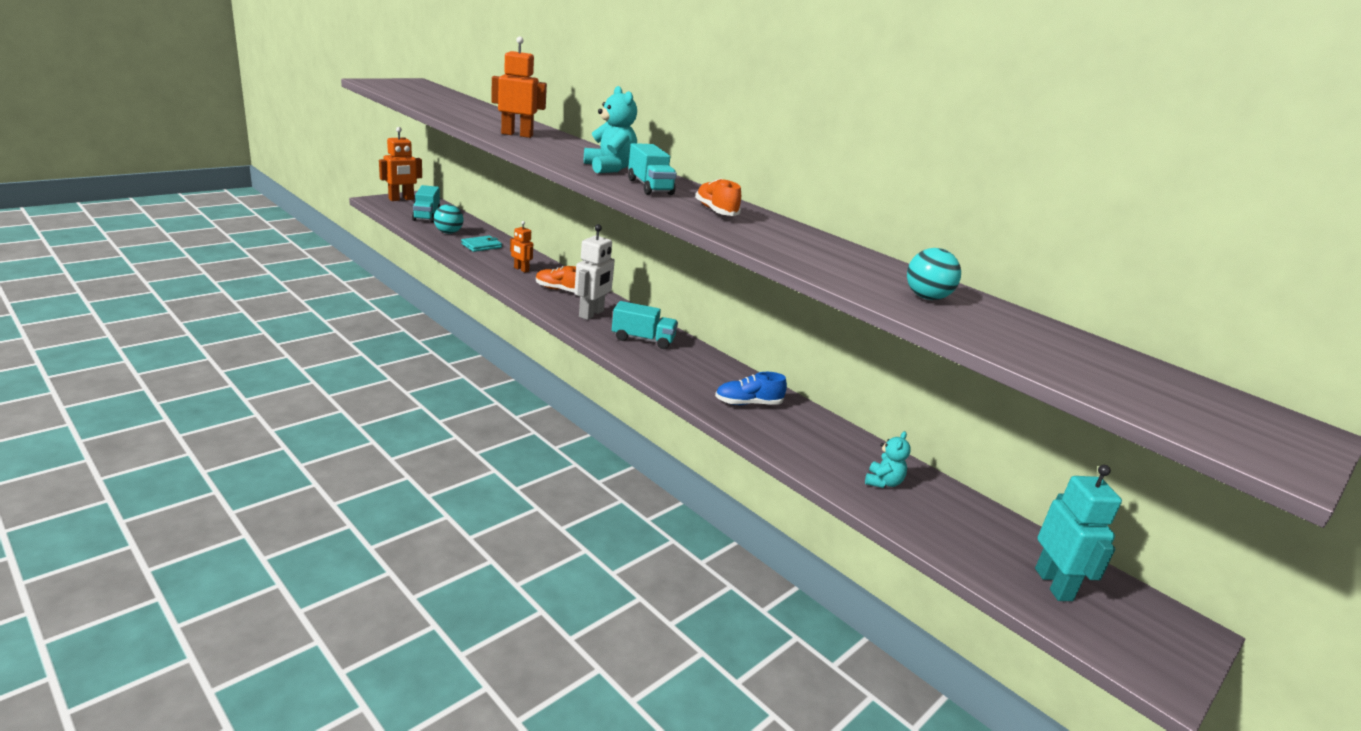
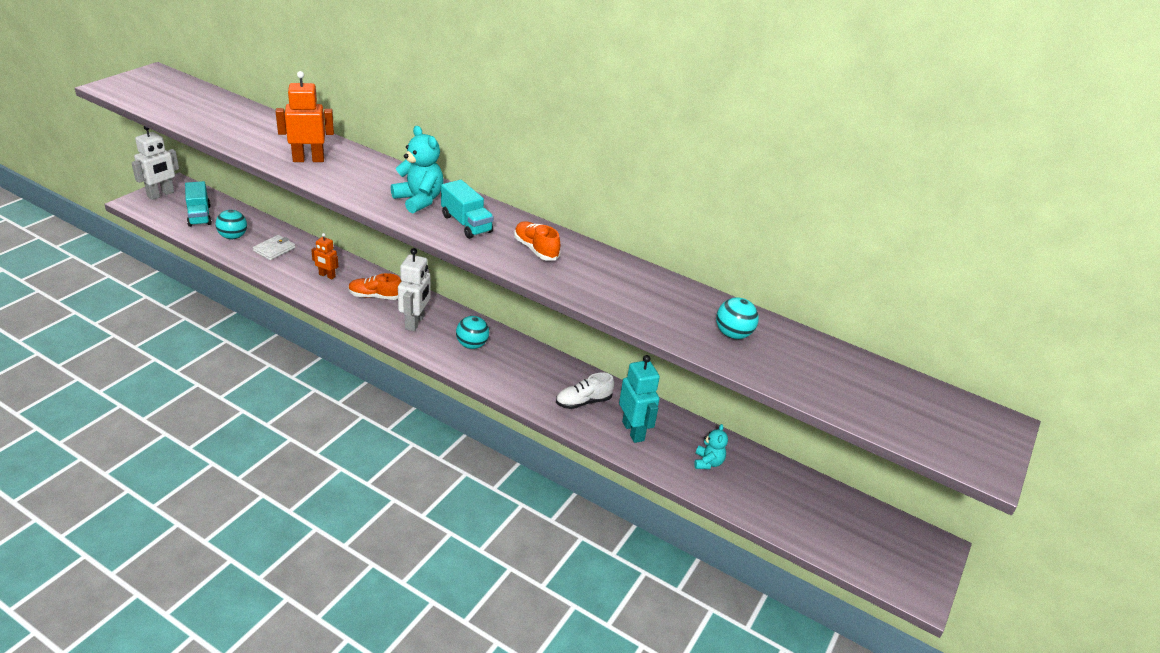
camera: 15 degrees left, 10 degrees up
orange robot [379,127,422,201] -> white robot [131,126,179,200]
turquoise wallet [461,236,502,252] -> white wallet [253,235,296,260]
turquoise truck [612,301,678,349] -> turquoise ball [456,316,489,349]
blue shoe [715,372,787,405] -> white shoe [556,373,614,409]
turquoise robot [1035,465,1122,601] -> turquoise robot moved to [619,355,660,443]

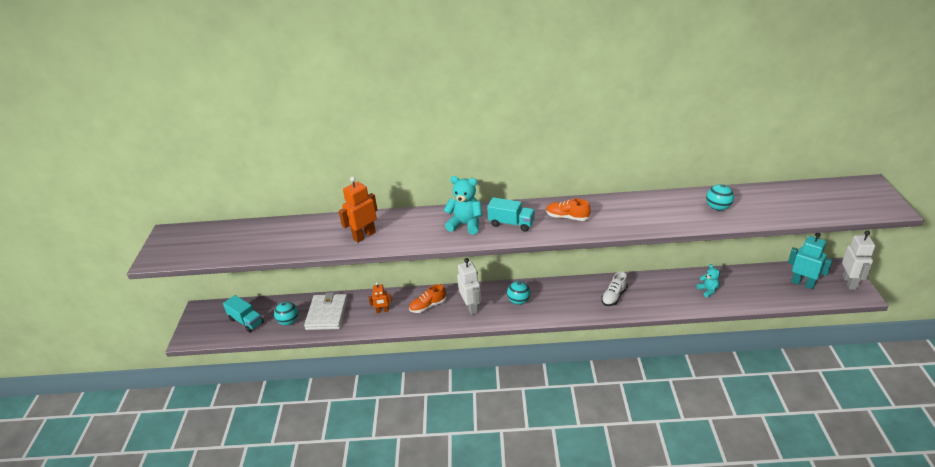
camera: 25 degrees left, 0 degrees up
white robot [131,126,179,200] -> white robot moved to [842,231,875,290]
white wallet [253,235,296,260] -> white wallet [304,292,348,330], size x1.75
turquoise robot [619,355,660,443] -> turquoise robot moved to [788,233,833,289]

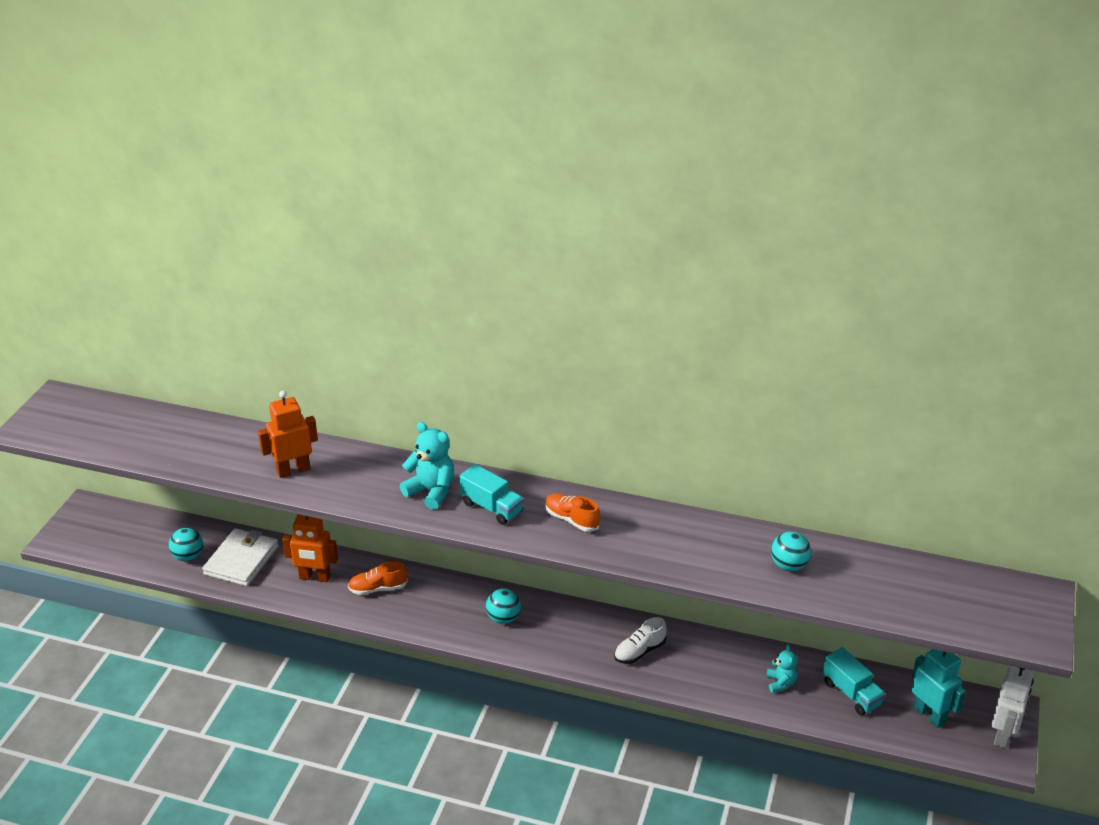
camera: 15 degrees right, 0 degrees up
turquoise truck [223,295,264,332] -> turquoise truck moved to [823,647,886,716]
orange robot [369,282,392,313] -> orange robot [282,514,338,582], size x1.67
white robot [457,258,481,315] -> none

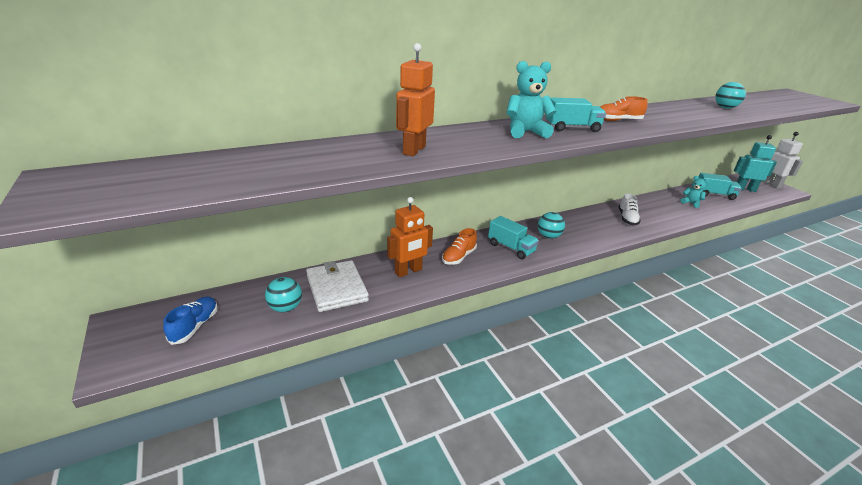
camera: 45 degrees left, 5 degrees down
none -> blue shoe [163,297,218,345]
none -> turquoise truck [488,216,539,259]

